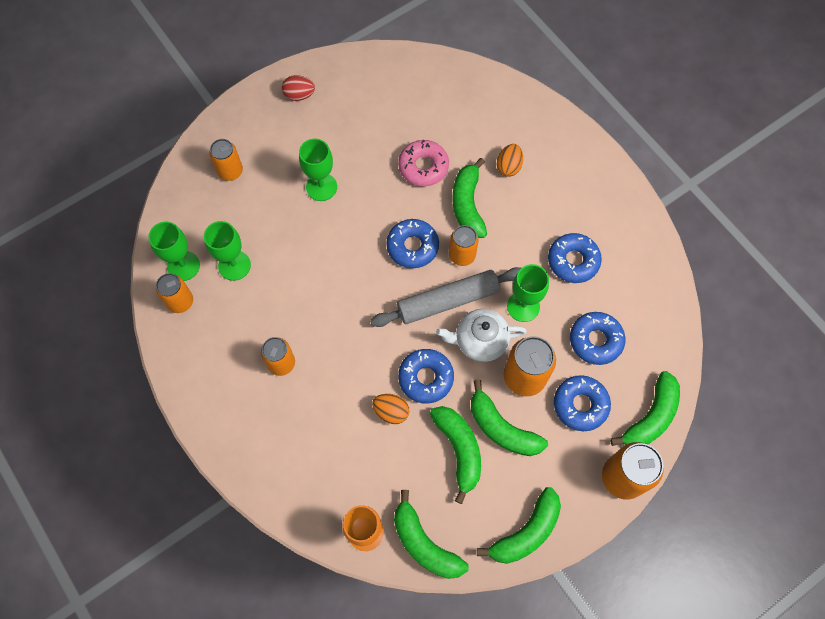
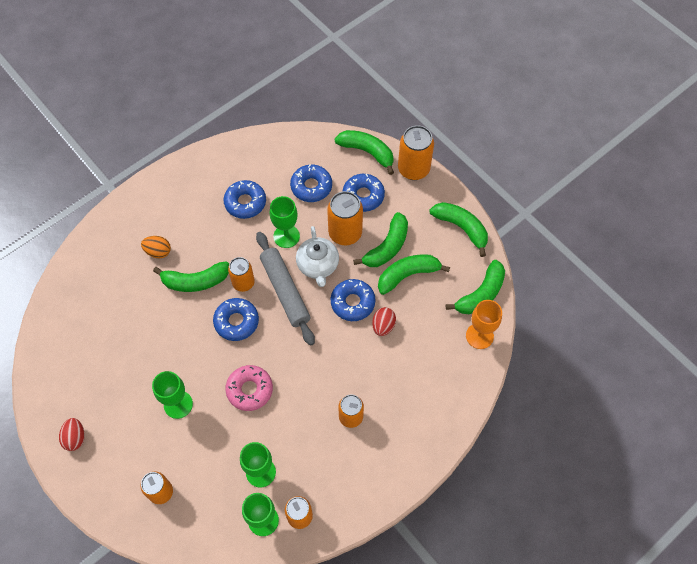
camera: 95 degrees left, 5 degrees down
orange egg [372,394,409,424] -> red egg [372,307,396,336]
pink donut [398,140,449,187] -> pink donut moved to [225,365,273,411]

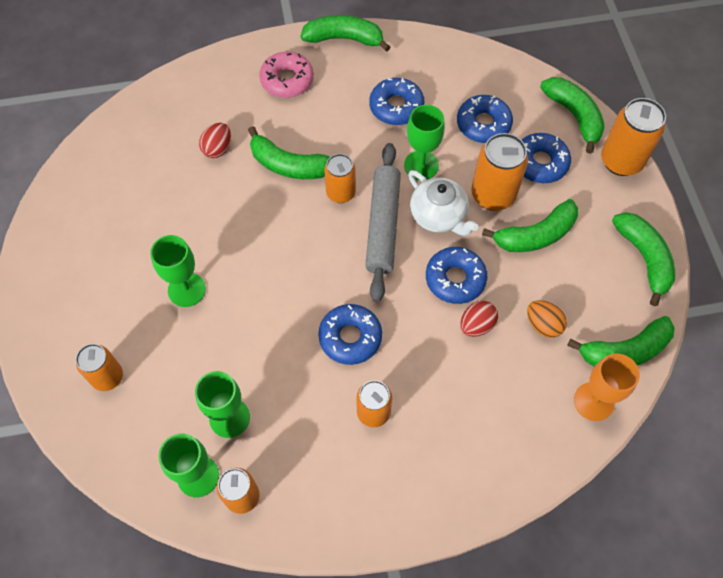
camera: 30 degrees right, 0 degrees up
red egg [59,418,85,451] -> red egg moved to [199,123,231,158]
orange egg [141,236,171,258] -> orange egg moved to [527,300,567,338]
blue donut [213,298,259,341] -> blue donut moved to [318,304,382,365]
pink donut [225,365,273,411] -> pink donut moved to [259,52,314,98]
white teapot [296,226,339,287] -> white teapot turned 60 degrees counterclockwise [408,170,479,236]
green banana [378,254,450,295] -> green banana moved to [300,15,390,52]

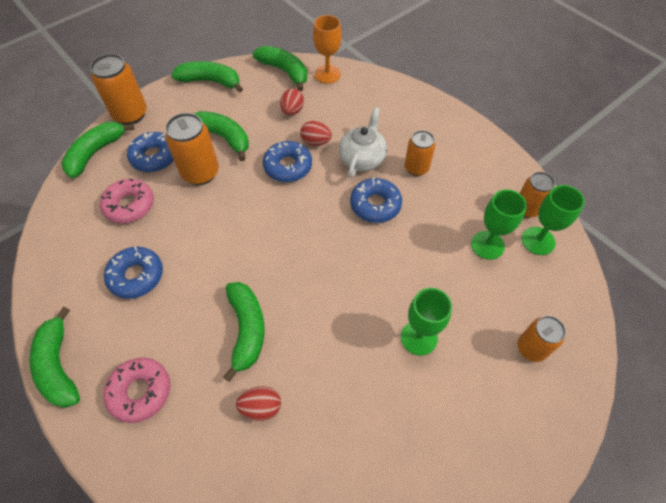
camera: 120 degrees left, 5 degrees down
orange can [324,154,356,203] -> none
grey rolling pin [365,143,401,302] -> none
green goblet [404,105,445,180] -> none
white teapot [408,170,479,236] -> white teapot moved to [339,107,387,178]
blue donut [457,95,513,143] -> pink donut [100,178,154,223]
orange egg [527,300,567,338] -> red egg [280,88,304,116]
green banana [612,212,675,306] -> green banana turned 60 degrees clockwise [171,61,243,93]

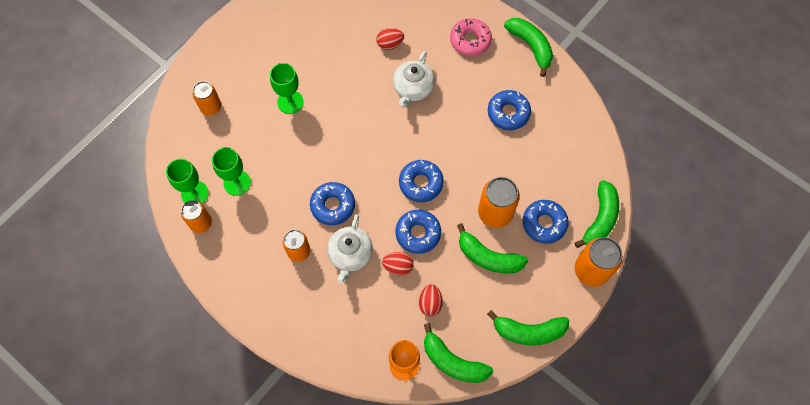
camera: 170 degrees right, 10 degrees up
pink donut [100,178,154,223] -> none
green banana [223,282,265,382] -> white teapot [393,51,435,108]
none -> blue donut [399,160,444,202]

